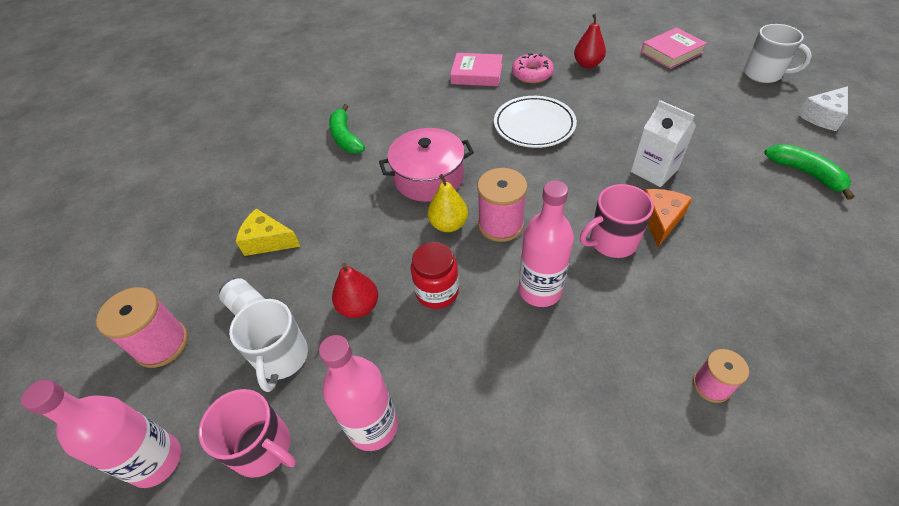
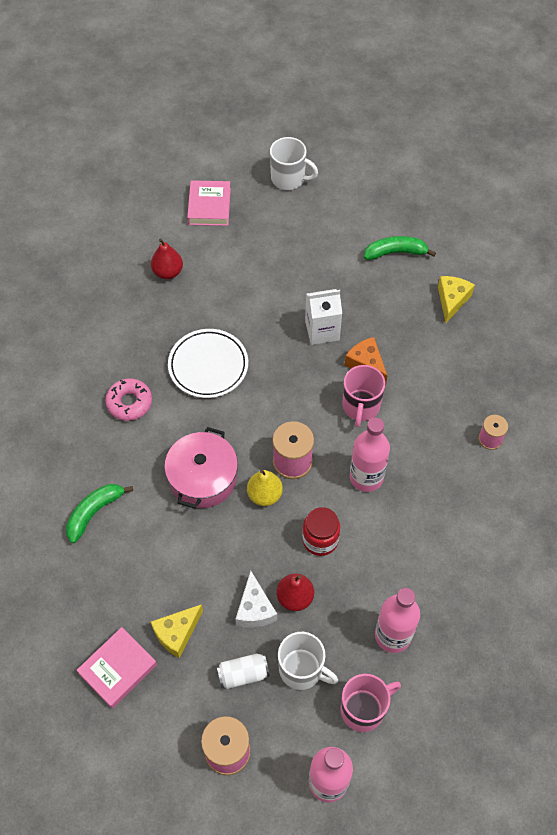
camera: 60 degrees left, 10 degrees up
green banana [329,104,365,153] -> green banana turned 120 degrees clockwise [66,484,133,543]
pink book [450,53,503,86] -> pink book moved to [76,627,157,709]
pink donut [512,53,554,83] -> pink donut moved to [105,378,152,421]
white mug [744,24,812,83] -> white mug turned 45 degrees clockwise [270,137,318,190]
white cheese [797,86,848,131] -> white cheese moved to [235,571,277,628]
none -> yellow cheese [438,276,475,323]

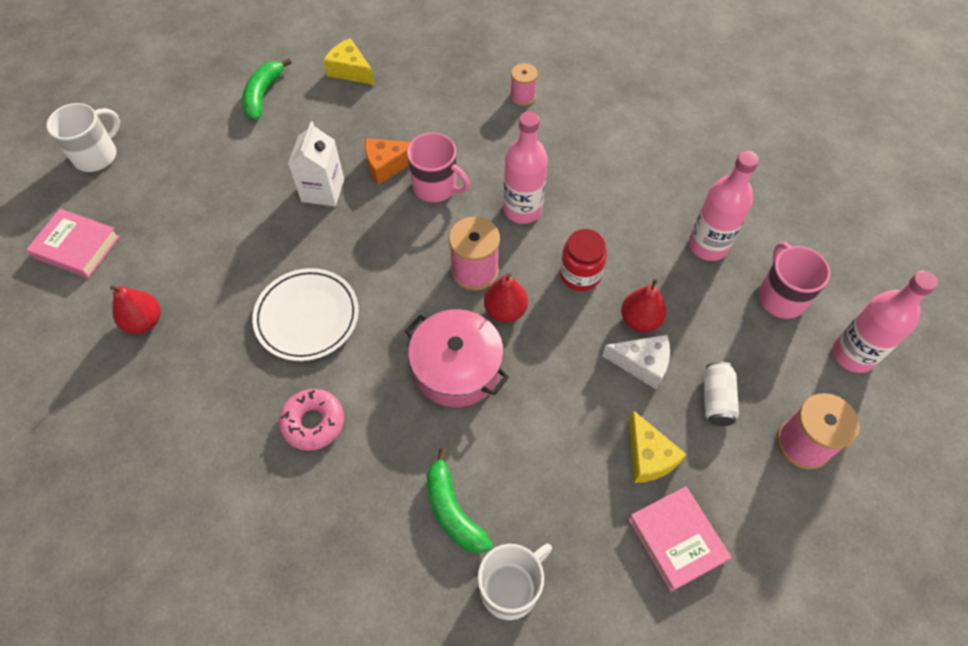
camera: 70 degrees left, 0 degrees up
yellow pear [247,470,283,506] -> red pear [484,274,528,323]
white mug [278,632,338,690] -> white mug moved to [478,544,552,620]

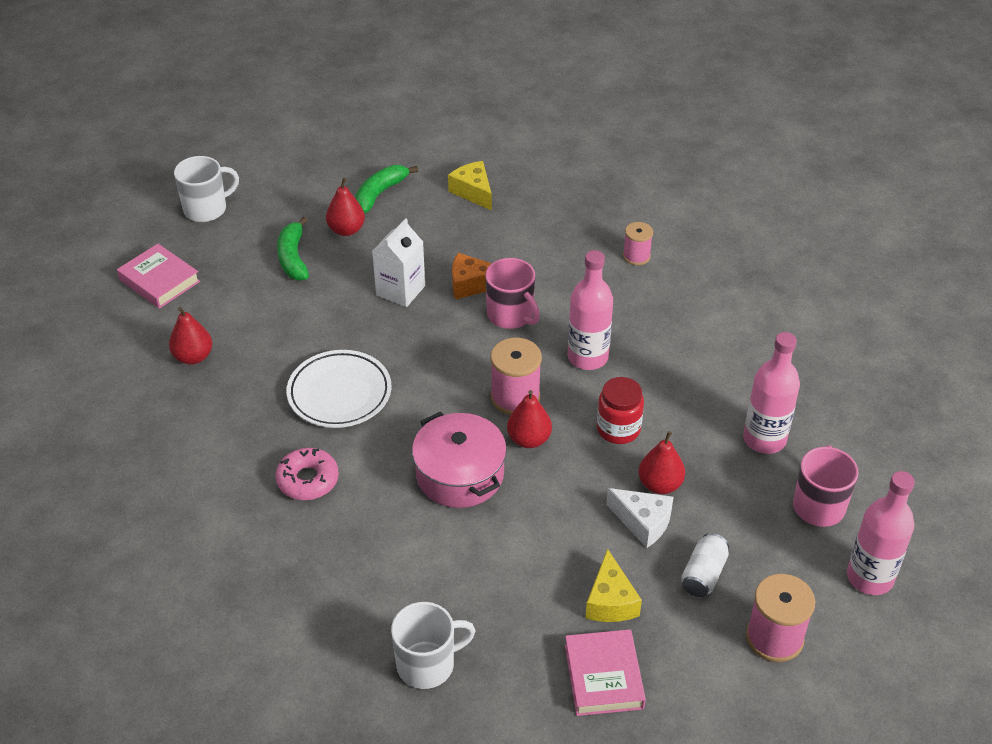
camera: 20 degrees right, 15 degrees down
green banana [427,448,493,553] -> green banana moved to [277,217,309,281]
none -> red pear [326,178,365,236]

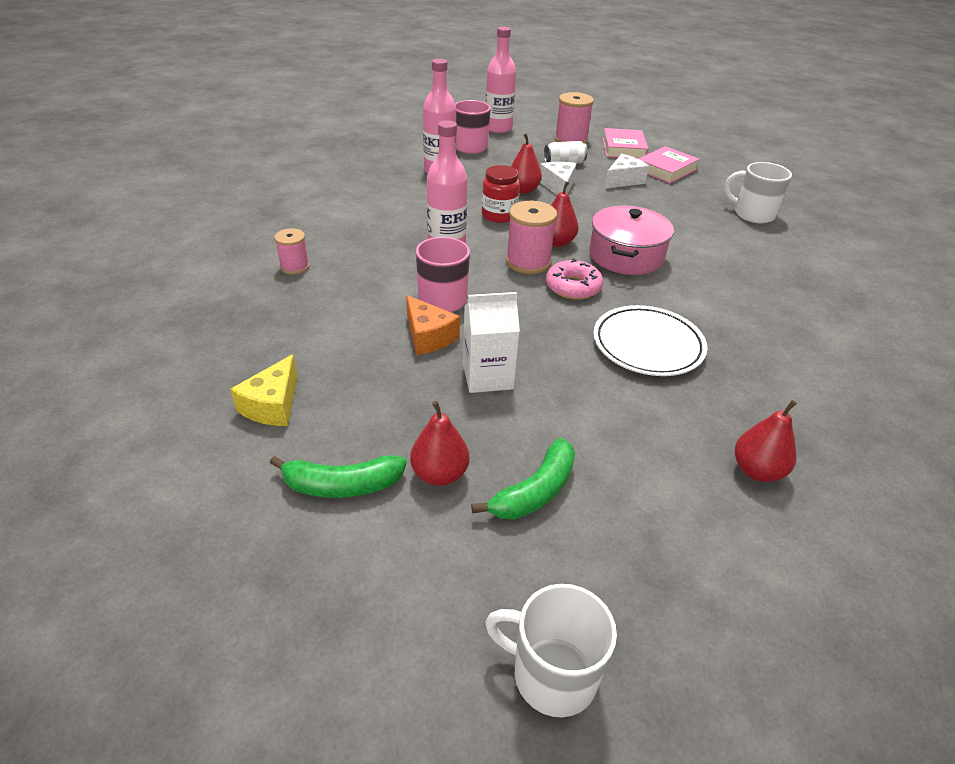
camera: 130 degrees left, 5 degrees down
pink book [117,244,200,309] -> pink book moved to [603,128,648,159]
pink donut [275,448,339,500] -> pink donut moved to [546,258,603,300]
yellow cheese [585,549,642,622] -> white cheese [604,154,649,189]

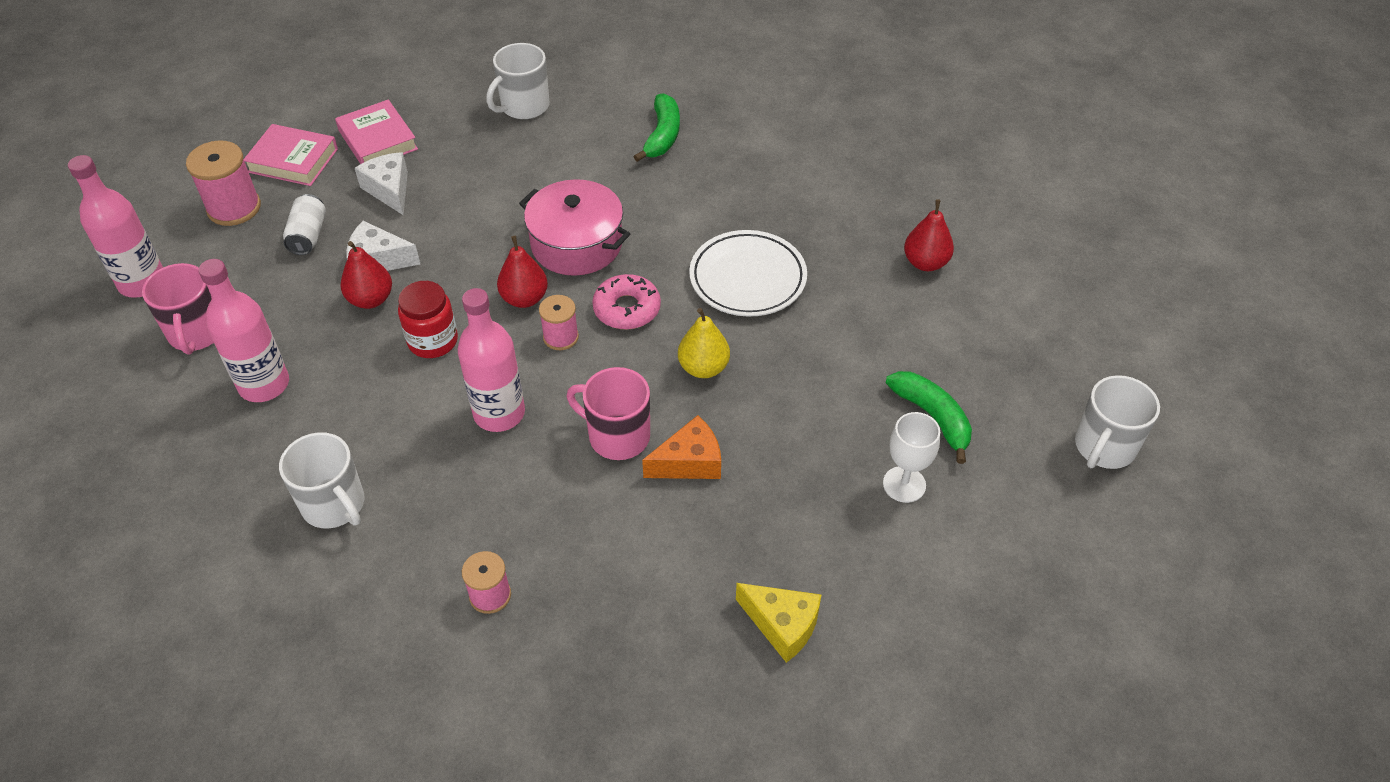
camera: 75 degrees left, 10 degrees up
green banana [270,455,407,498] -> green banana moved to [633,93,680,162]
red pear [410,401,469,486] -> white goblet [883,412,940,503]
white carton [463,292,520,393] -> none
pink spool [506,201,557,274] -> pink spool [539,295,579,350], size x0.61
none -> white mug [279,432,364,529]
none -> yellow pear [678,308,730,378]

